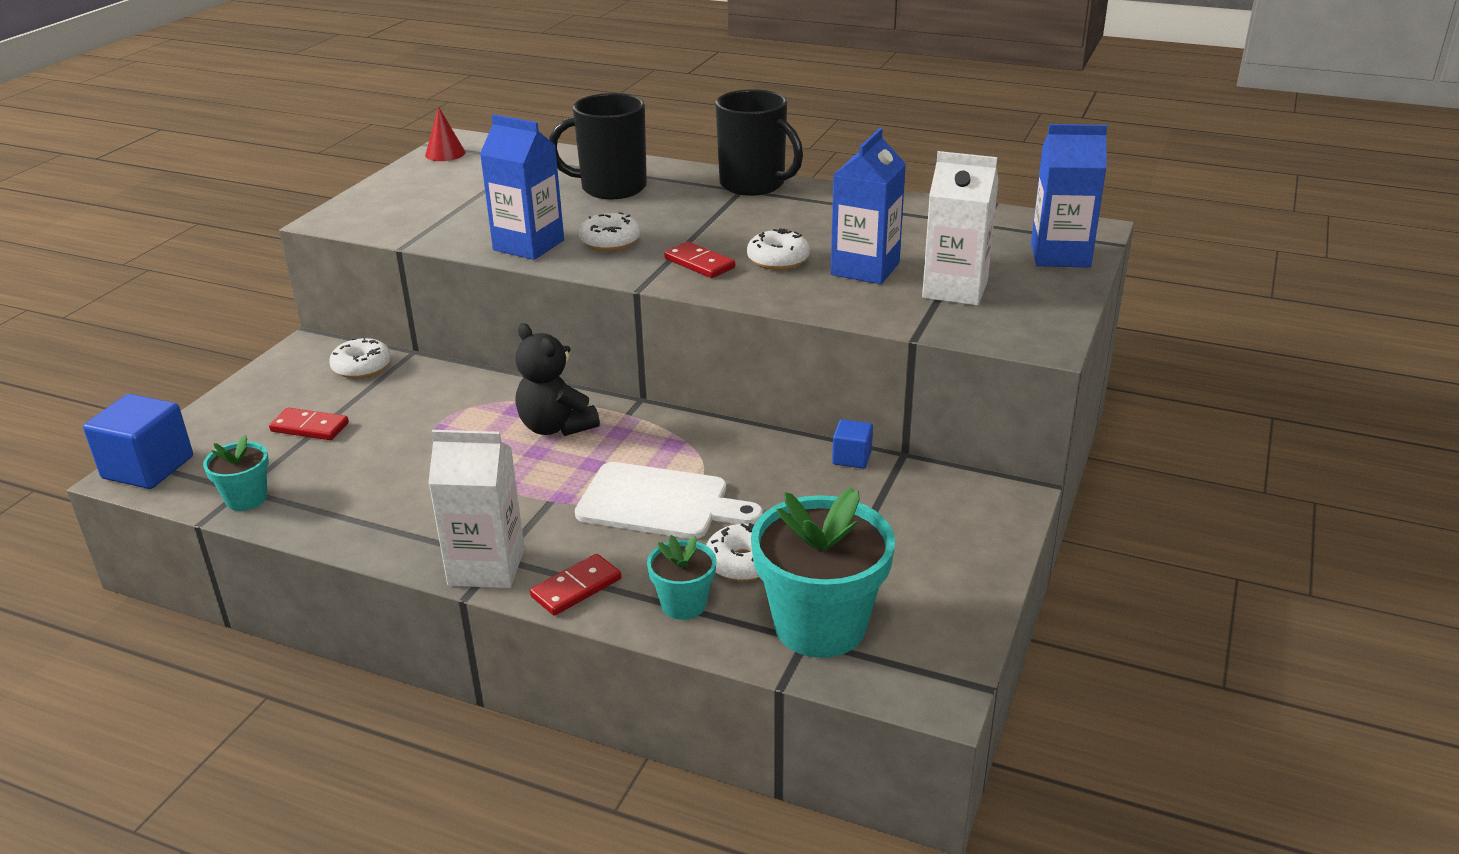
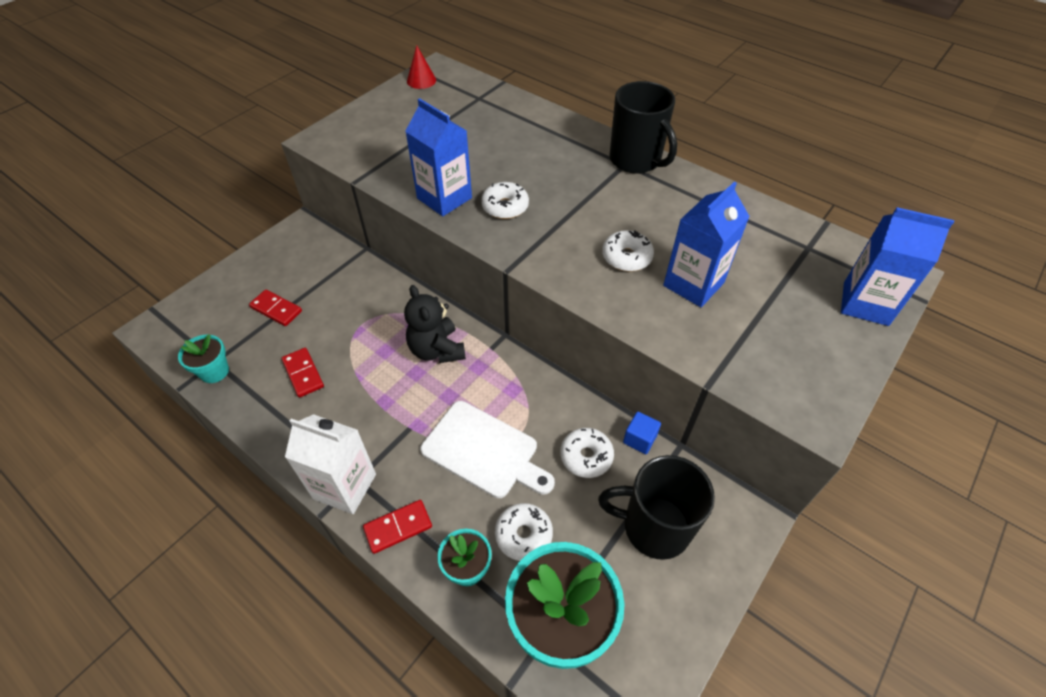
camera: 15 degrees right, 20 degrees up
blue cube [83,394,193,489] -> none
white donut [329,336,391,379] -> white donut moved to [560,428,614,478]
black mug [549,93,647,199] -> black mug moved to [598,455,715,560]
red domino [664,242,735,278] -> red domino moved to [282,348,324,398]
white carton [922,151,999,306] -> none

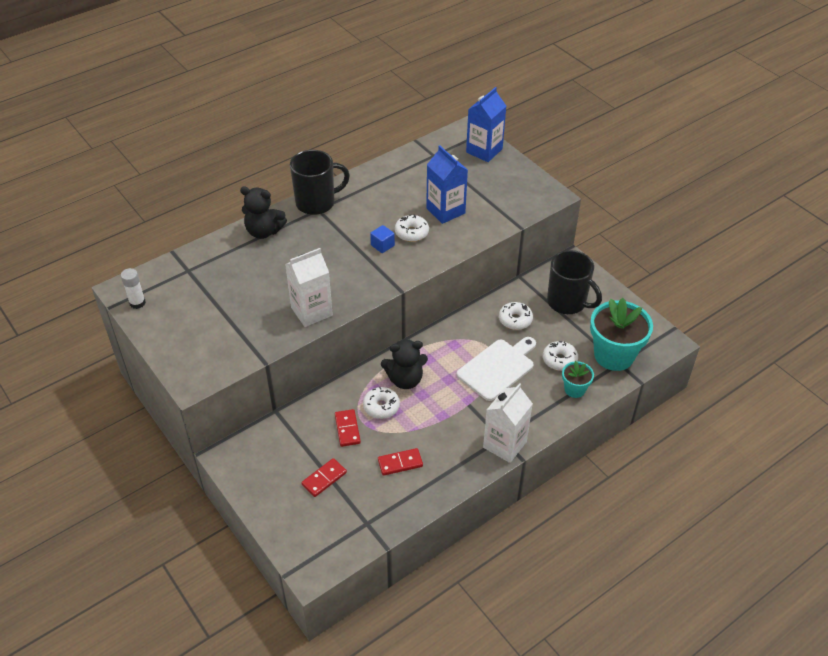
camera: 75 degrees left, 5 degrees down
turquoise flower pot [178,334,229,383] -> none
red domino [363,500,432,554] -> red domino moved to [335,409,361,447]
blue carton [405,98,472,216] -> white carton [285,248,333,327]
red cone [407,45,436,89] -> white glue stick [121,268,146,309]
white donut [481,182,529,219] -> white donut moved to [363,387,400,419]
black mug [598,455,715,560] -> black mug turned 75 degrees counterclockwise [547,250,602,314]
blue cube [623,412,661,454] -> blue cube moved to [370,225,395,253]
none -> black teddy bear [240,186,287,239]

